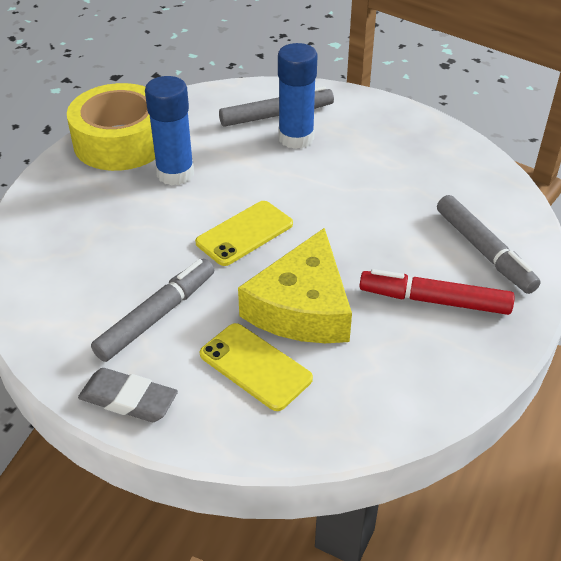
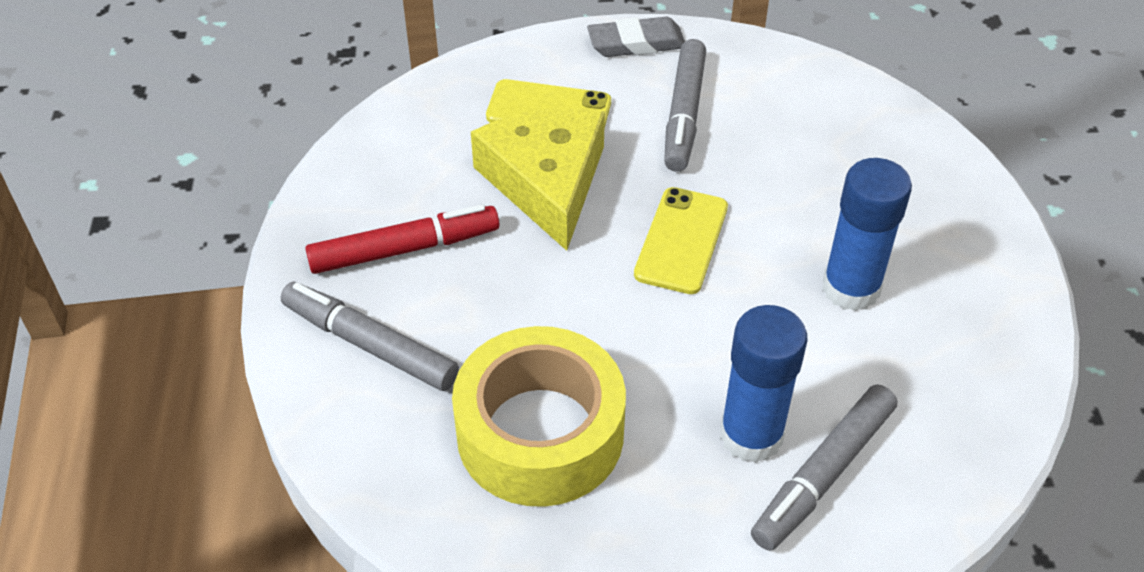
camera: 150 degrees right, 5 degrees up
yellow tape [67,83,155,171] -> yellow tape moved to [452,326,626,507]

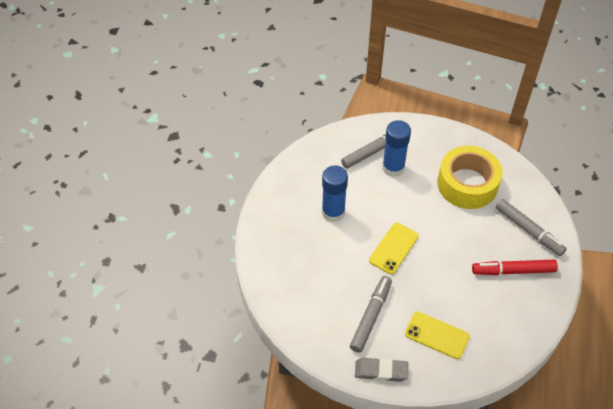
camera: 165 degrees left, 5 degrees up
yellow cheese [471,108,605,251] -> none

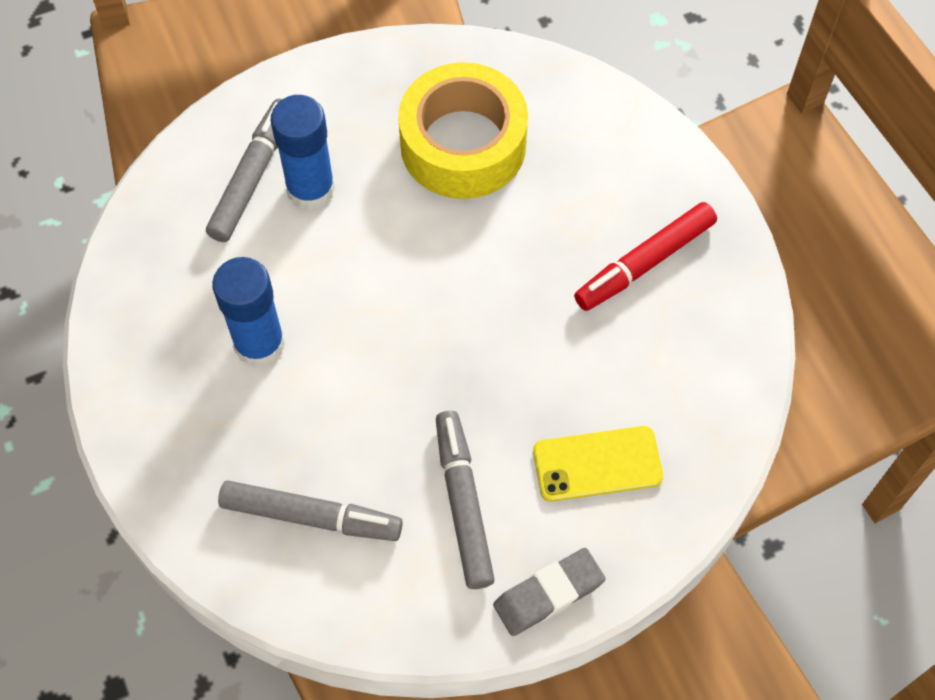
camera: 35 degrees left, 10 degrees up
yellow phone [369,223,419,274] -> none
grey marker [496,199,567,256] -> grey marker moved to [218,480,403,541]

